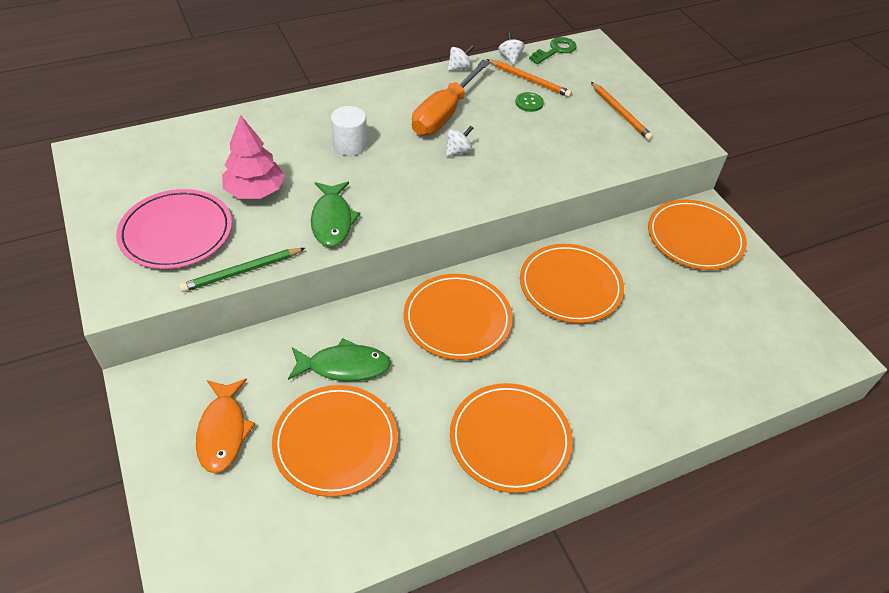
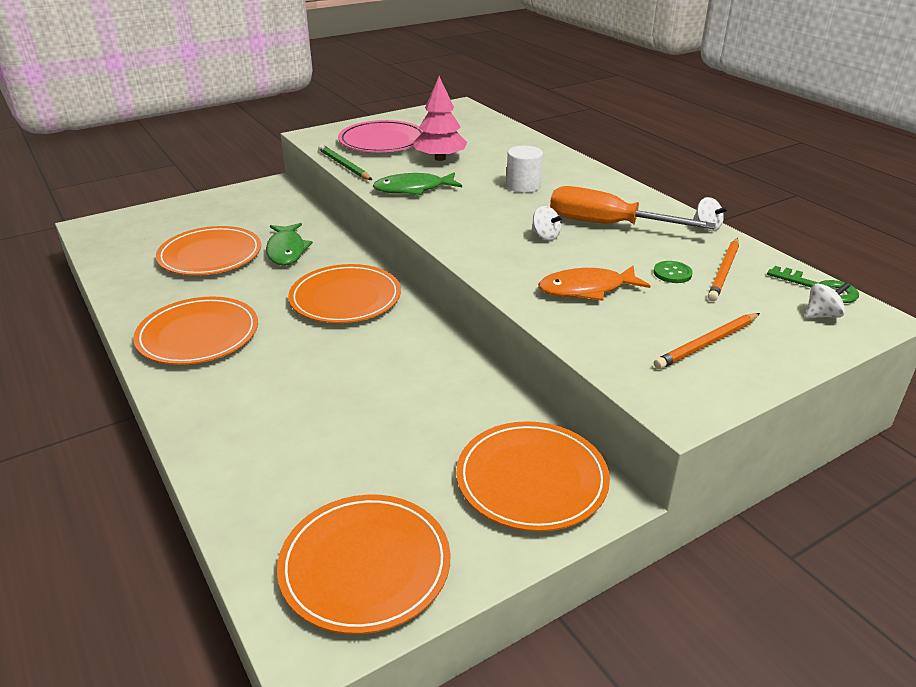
camera: 85 degrees right, 15 degrees down
orange fish [196,379,255,473] -> orange fish moved to [538,266,650,301]
white spinning top [498,31,525,65] -> white spinning top moved to [805,282,850,318]
orange plate [520,244,624,323] -> orange plate moved to [277,495,450,634]

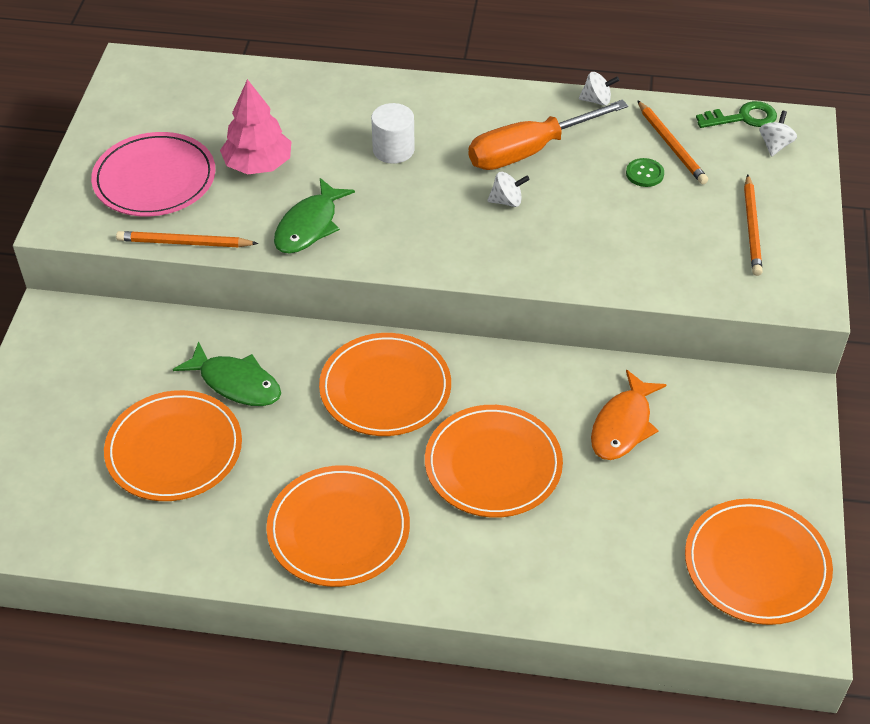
camera: 50 degrees left, 15 degrees up
green pencil [318,144,372,180] -> orange pencil [116,231,259,248]
orange plate [456,421,610,532] -> orange plate moved to [425,405,563,518]
orange fish [538,266,650,301] -> orange fish moved to [591,369,666,460]

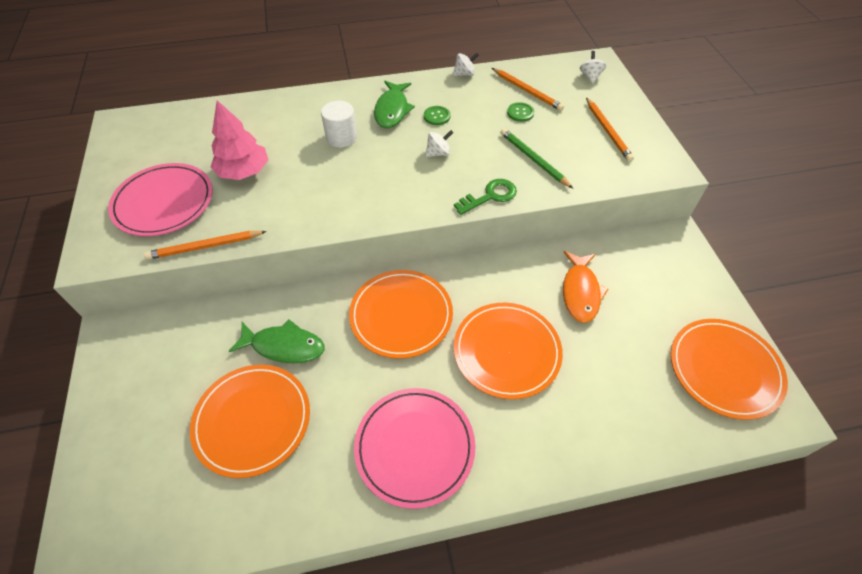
camera: 20 degrees left, 5 degrees up
orange plate [266,465,410,587] -> pink plate [354,388,476,509]
green fish [274,178,355,254] -> green fish moved to [374,81,415,128]
orange screwdriver [468,100,628,170] -> green button [424,106,450,125]
green key [696,101,777,128] -> green key moved to [454,179,517,215]
none -> green pencil [501,128,573,188]

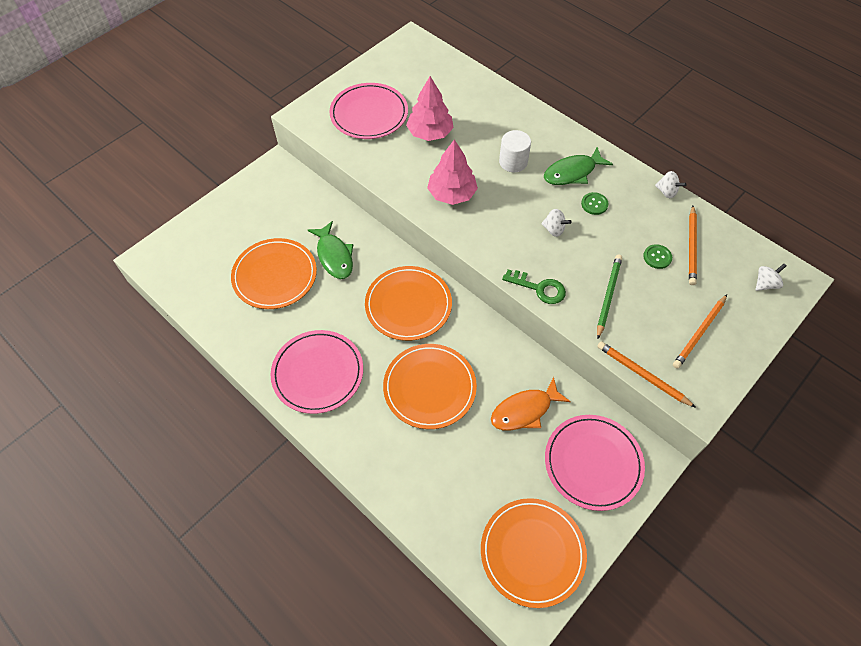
camera: 55 degrees right, 5 degrees up
orange pencil [144,231,267,260] -> orange pencil moved to [597,341,696,408]
none -> pink tree [427,139,478,205]
none -> pink plate [545,415,645,511]

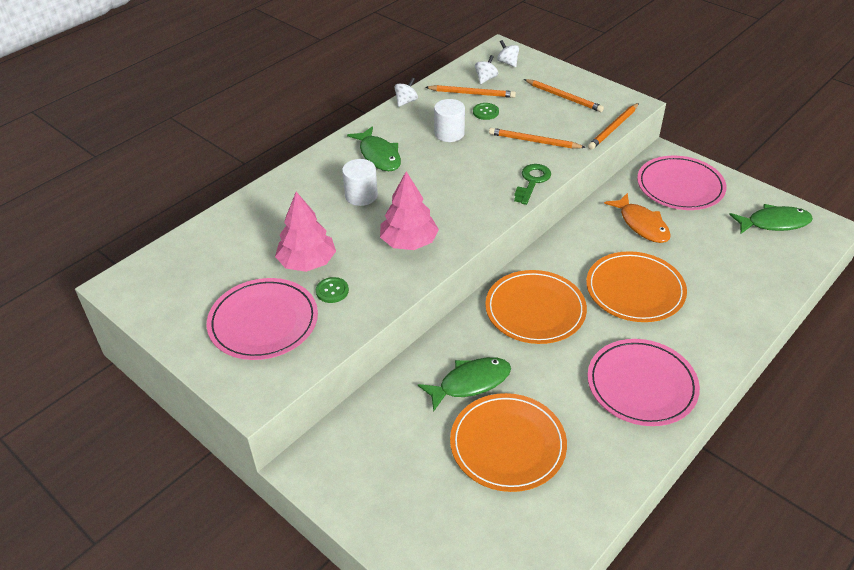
camera: 90 degrees left, 15 degrees down
orange plate [481,498,587,608] -> green fish [729,204,813,234]
white spinning top [541,209,572,237] -> white spinning top moved to [475,55,498,84]
green button [581,192,608,215] -> green button moved to [316,277,349,303]
green pencil [597,254,622,339] -> orange pencil [489,128,586,149]
none -> white cylinder [434,99,465,142]

